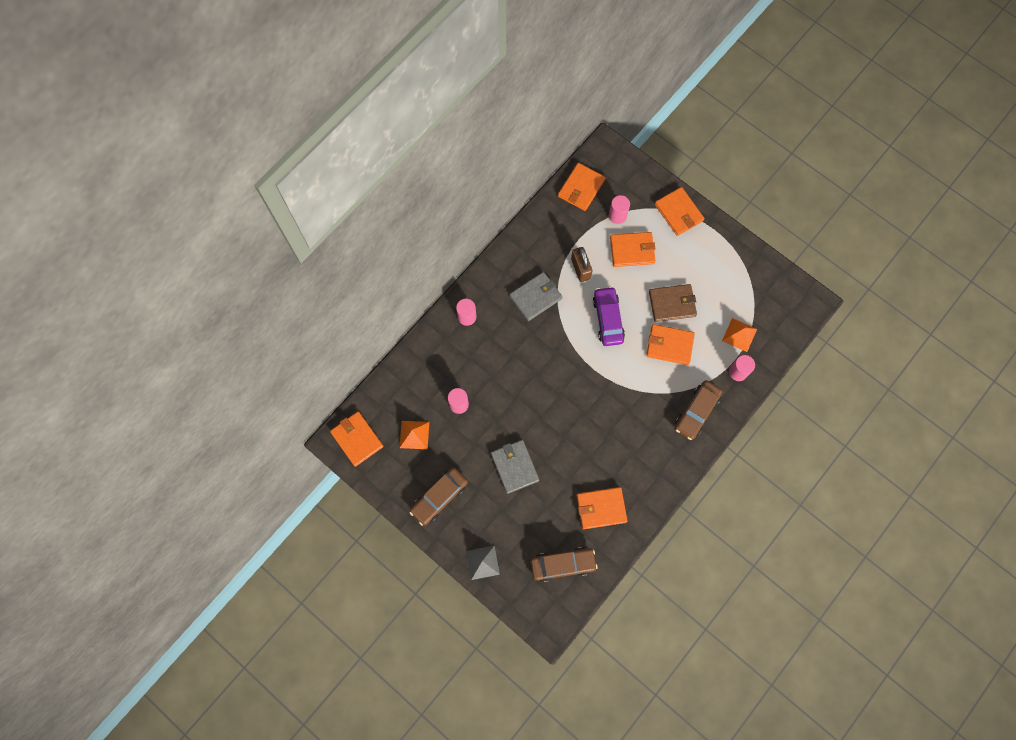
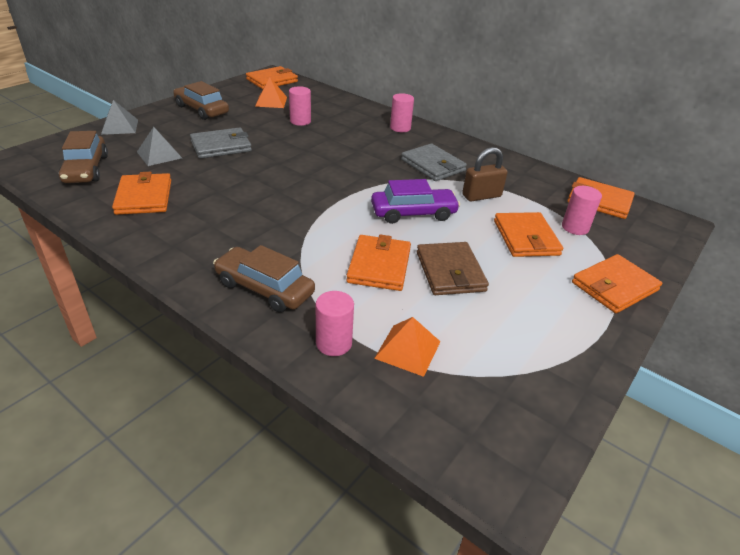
camera: 85 degrees right, 35 degrees down
none -> grey pyramid [137,127,182,166]

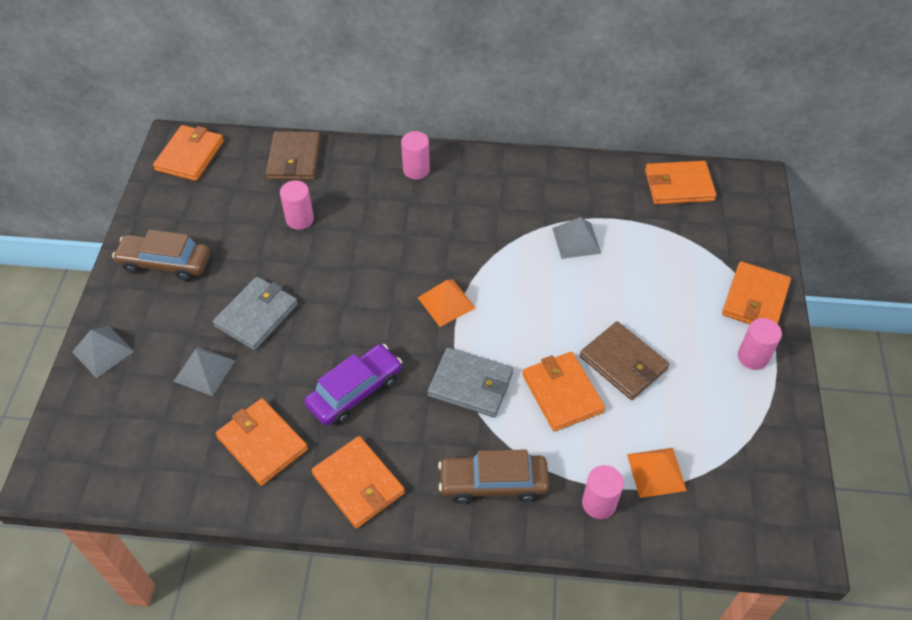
camera: 30 degrees left, 15 degrees up
brown car [59,131,108,183] -> none
orange pyramid [255,78,287,108] -> orange pyramid moved to [418,280,476,327]
purple car [371,179,460,224] -> purple car moved to [305,344,402,426]
grey wallet [401,144,467,181] -> grey wallet moved to [427,347,513,418]
brown padlock [462,147,508,201] -> grey pyramid [552,217,601,259]
orange wallet [494,212,563,257] -> orange wallet moved to [311,436,405,528]
pink cylinder [562,186,602,235] -> pink cylinder moved to [738,318,782,370]
none -> brown wallet [266,131,321,180]

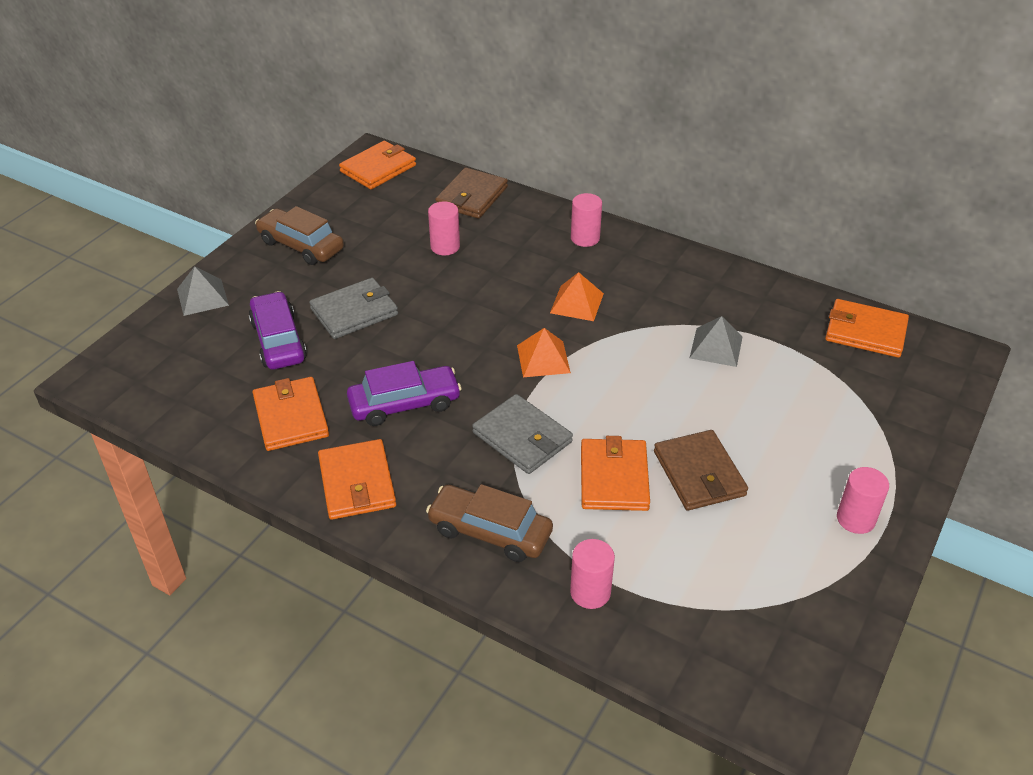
camera: 25 degrees right, 10 degrees down
grey pyramid [174,347,235,396] -> purple car [249,291,307,370]
orange pyramid [627,448,687,498] -> orange pyramid moved to [550,272,604,321]
orange wallet [722,261,791,324] -> none

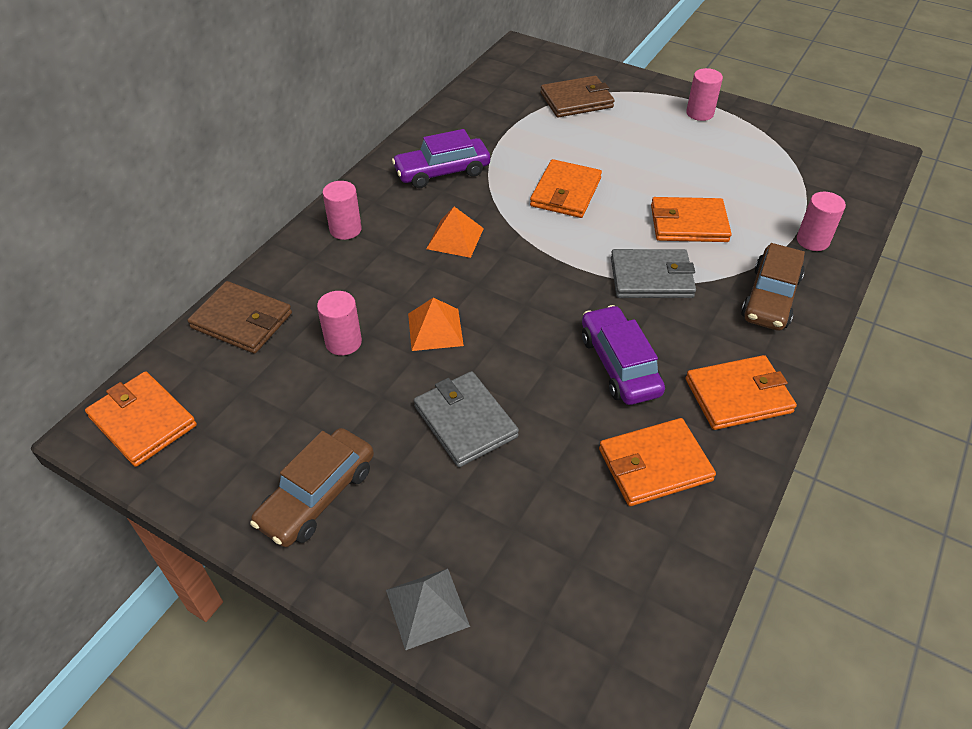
camera: 90 degrees left, 5 degrees up
purple car [249,291,307,370] -> purple car moved to [392,129,490,188]
grey wallet [472,394,573,474] -> grey wallet turned 45 degrees clockwise [611,249,696,298]
orange pyramid [517,328,571,377] -> orange pyramid moved to [408,298,464,351]
brown wallet [654,430,748,511] -> brown wallet moved to [541,76,615,117]
grey pyramid [690,316,743,367] -> none
orange wallet [825,299,909,358] -> orange wallet moved to [530,159,602,218]

